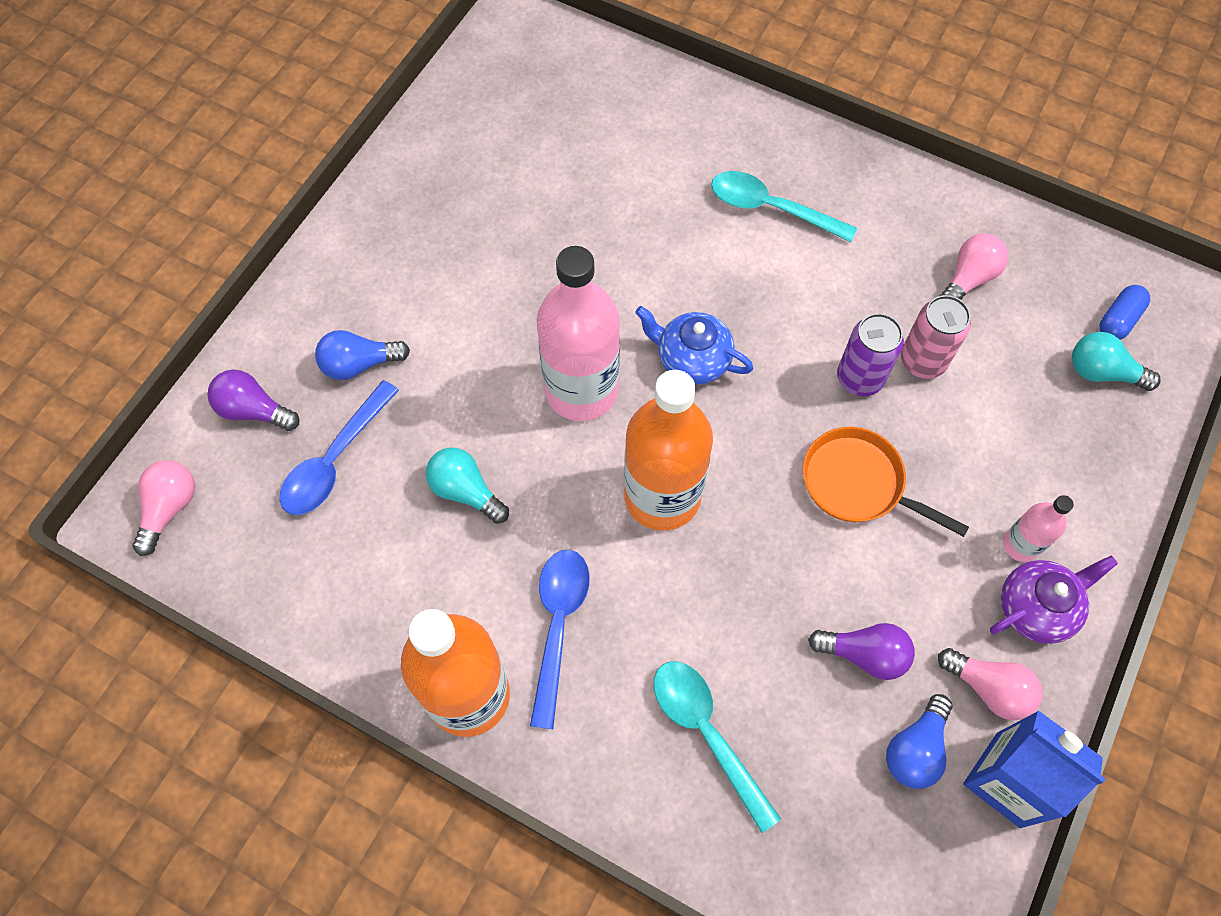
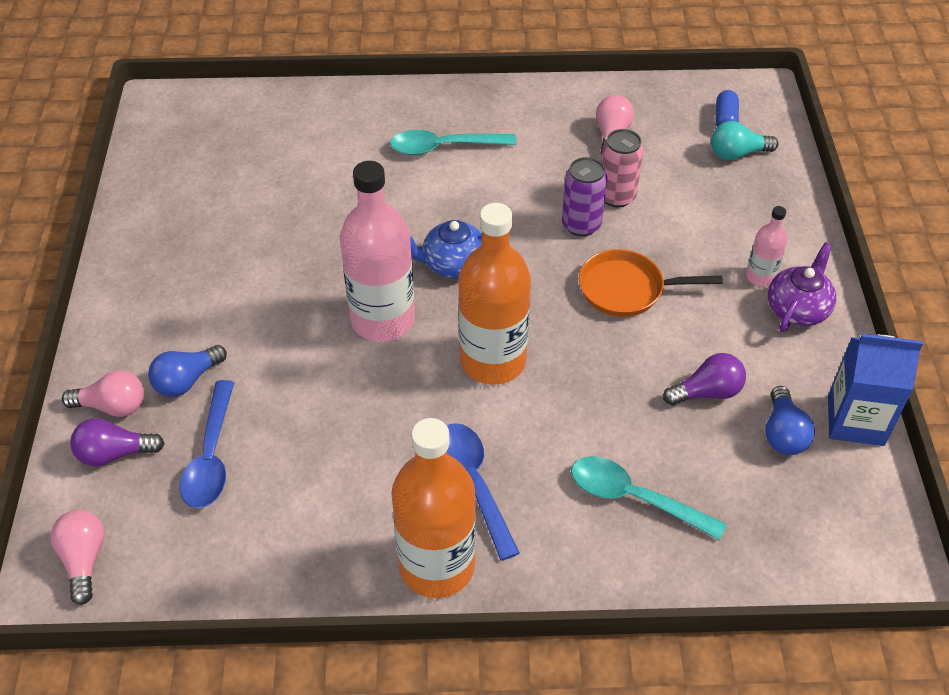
camera: 30 degrees left, 15 degrees down
turquoise light bulb [426,448,509,524] -> none
pink light bulb [938,648,1042,720] -> pink light bulb moved to [62,370,144,417]

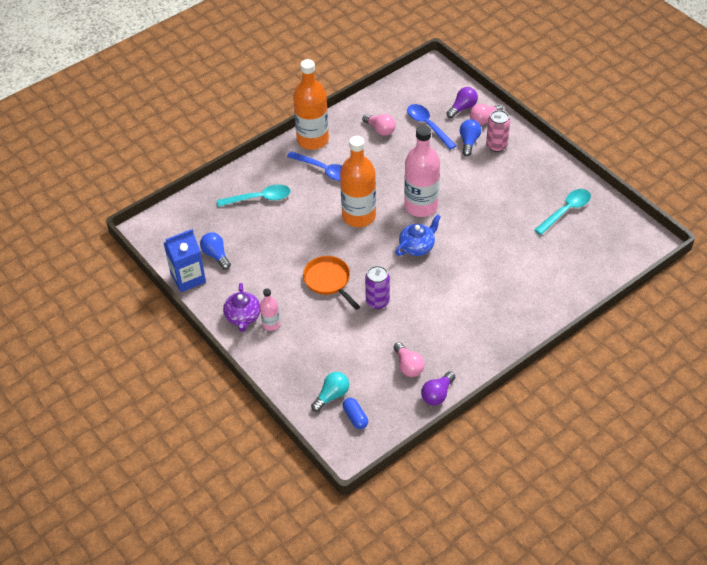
camera: 145 degrees right, 0 degrees up
pink light bulb [51,510,105,605] -> pink light bulb moved to [362,114,396,136]
turquoise spoon [390,130,516,155] -> turquoise spoon moved to [534,189,591,235]
orange pan [579,249,723,317] -> orange pan turned 90 degrees counterclockwise [303,256,360,310]
pink can [601,129,644,207] -> pink can moved to [486,110,510,152]
purple light bulb [663,353,746,405] -> purple light bulb moved to [421,371,455,406]

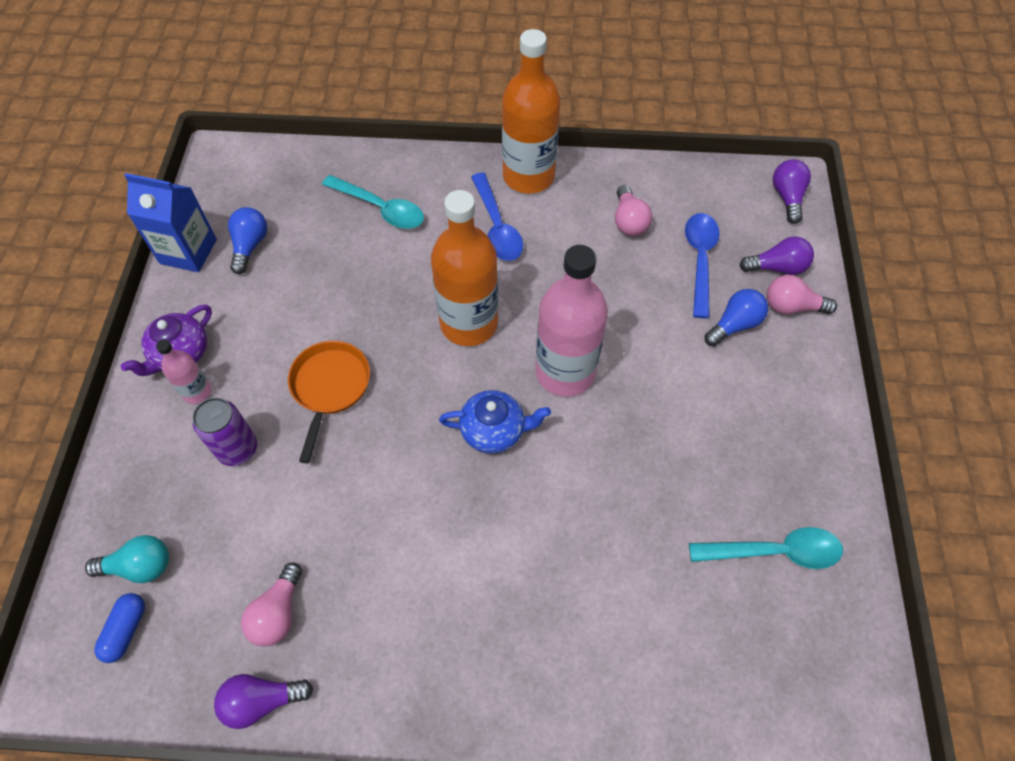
camera: 40 degrees right, 10 degrees up
purple can [365,266,390,309] -> purple can moved to [192,397,257,466]
pink can [486,110,510,152] -> none
none -> purple light bulb [773,159,811,224]

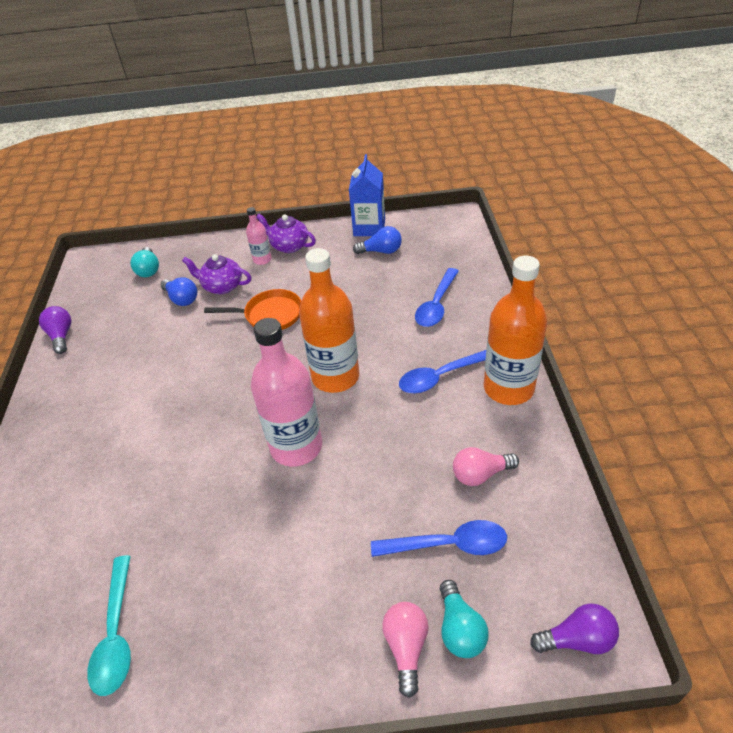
camera: 85 degrees right, 15 degrees down
blue capsule [94,593,145,663] -> none
purple can [192,397,257,466] -> purple teapot [182,254,252,294]
pink light bulb [241,562,302,647] -> none
turquoise spoon [322,175,424,229] -> blue spoon [415,268,459,327]
blue teapot [439,390,551,454] -> none
blue light bulb [705,289,768,346] -> blue light bulb moved to [161,277,197,306]
purple light bulb [739,236,814,275] -> turquoise light bulb [440,580,489,658]

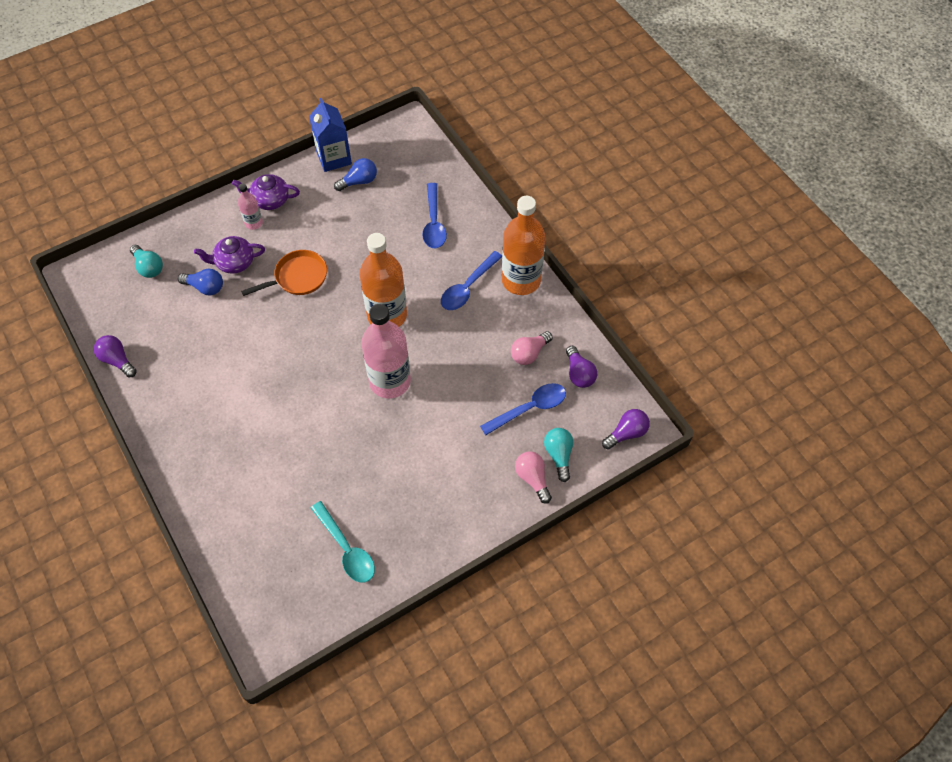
camera: 30 degrees left, 15 degrees up
turquoise light bulb [440,580,489,658] -> turquoise light bulb turned 150 degrees counterclockwise [544,428,573,482]
none -> purple light bulb [566,346,597,388]

